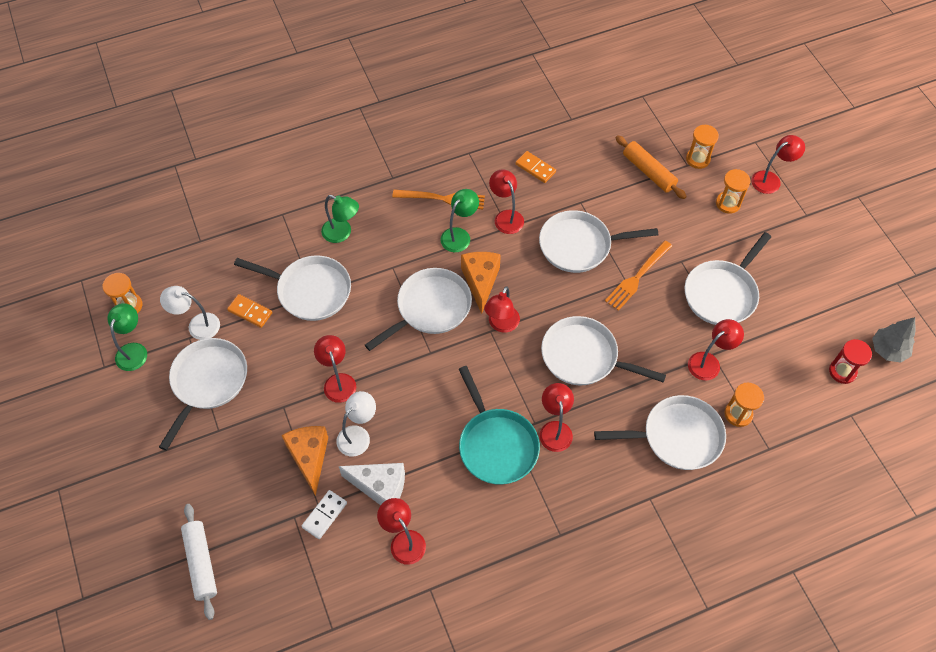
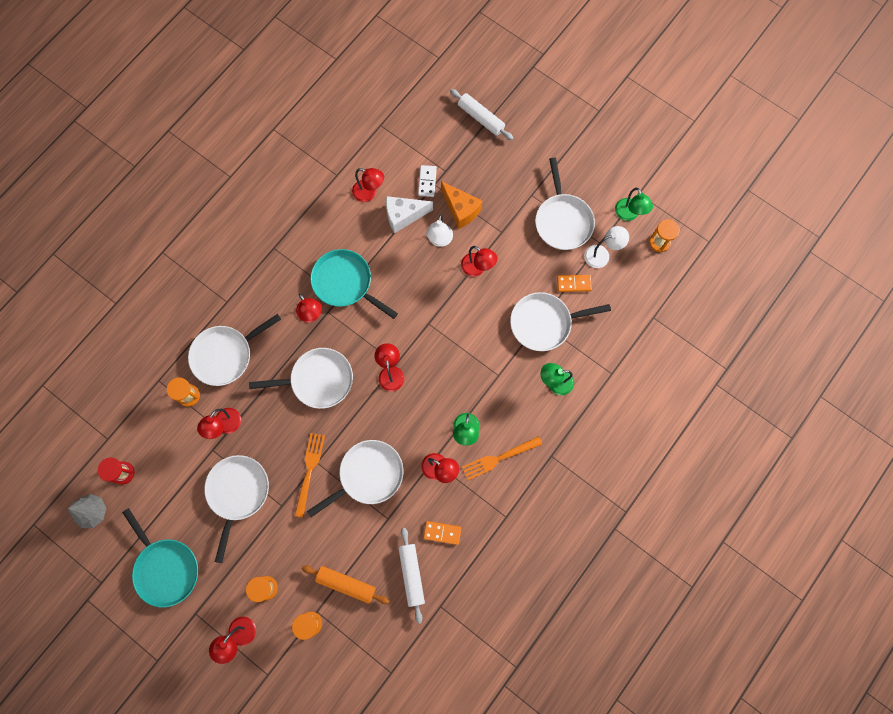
camera: 150 degrees right, 15 degrees up
white pan [365,268,472,351] -> none
orange cheese [461,252,501,314] -> none
none -> turquoise pan [122,508,198,607]
none -> white rolling pin [398,528,425,624]

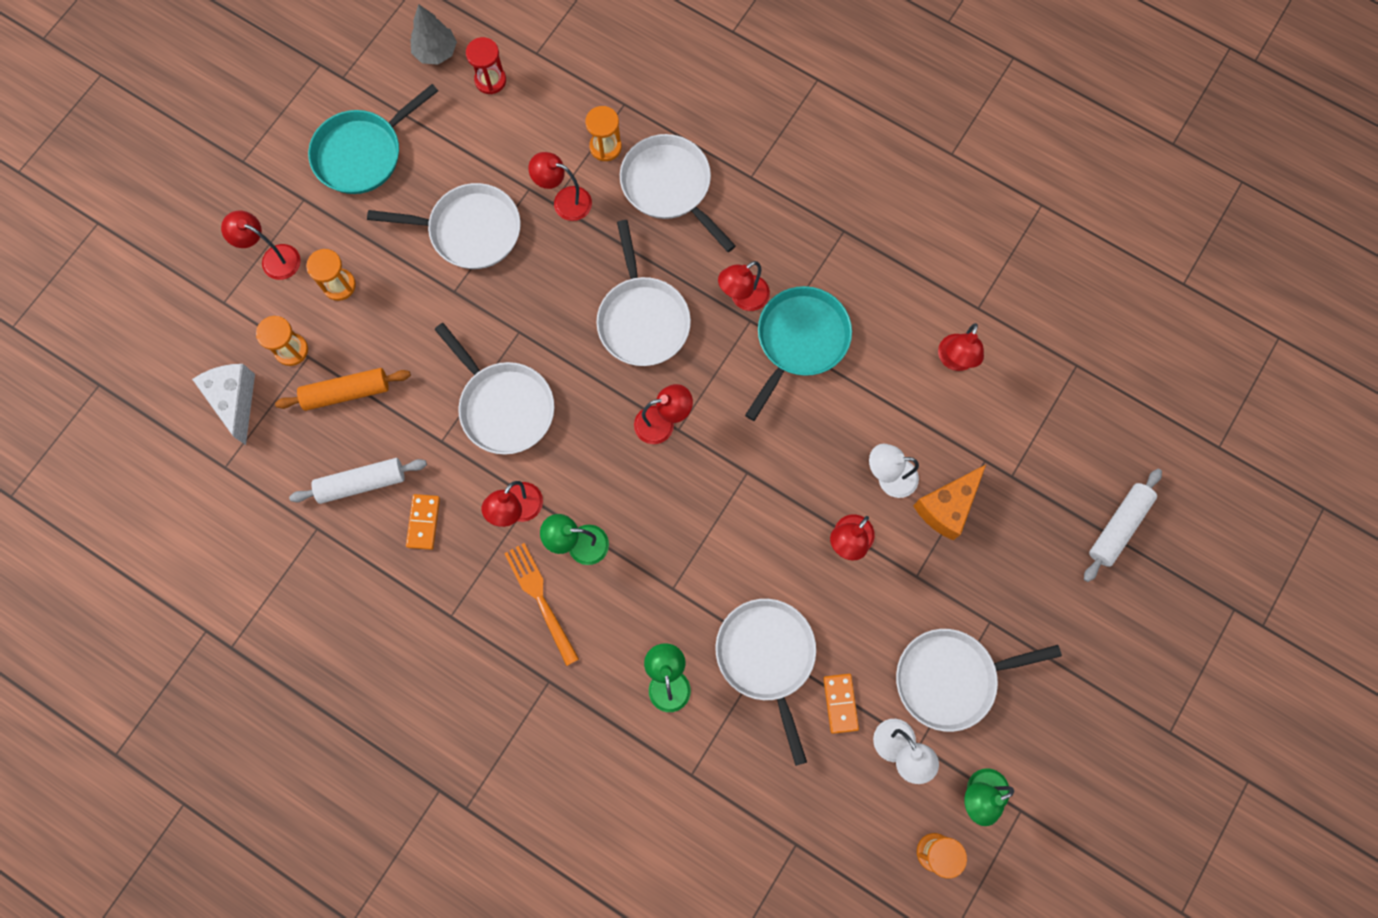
camera: 85 degrees right, 0 degrees up
orange fork [294,433,325,518] -> none
orange rolling pin [302,565,390,604] -> orange rolling pin turned 60 degrees clockwise [275,368,411,411]
white cheese [386,196,433,234] -> white cheese moved to [192,364,255,445]
white domino [418,165,437,197] -> none

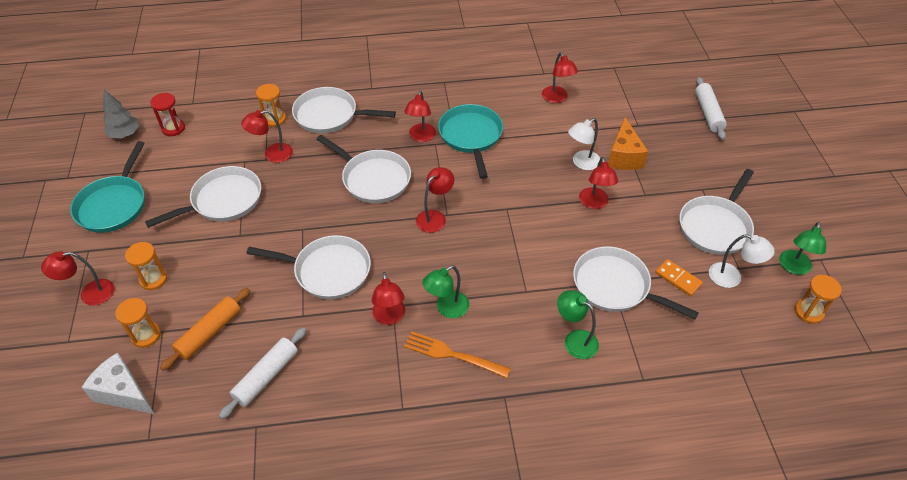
camera: 40 degrees left, 25 degrees down
orange domino [406,494,440,550] -> none

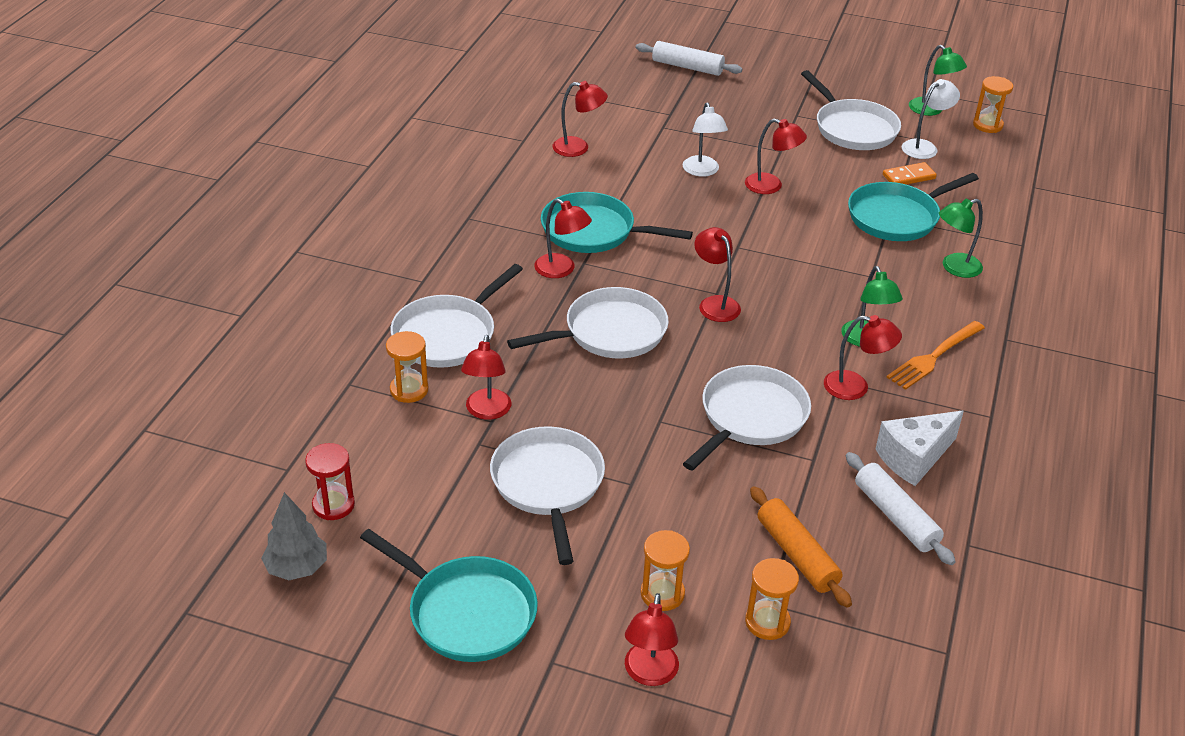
camera: 65 degrees left, 10 degrees down
white cheese [81,352,154,414] -> white cheese moved to [876,411,964,486]
white pan [573,246,699,319] -> turquoise pan [848,173,979,241]
orange cheese [608,117,648,170] -> none

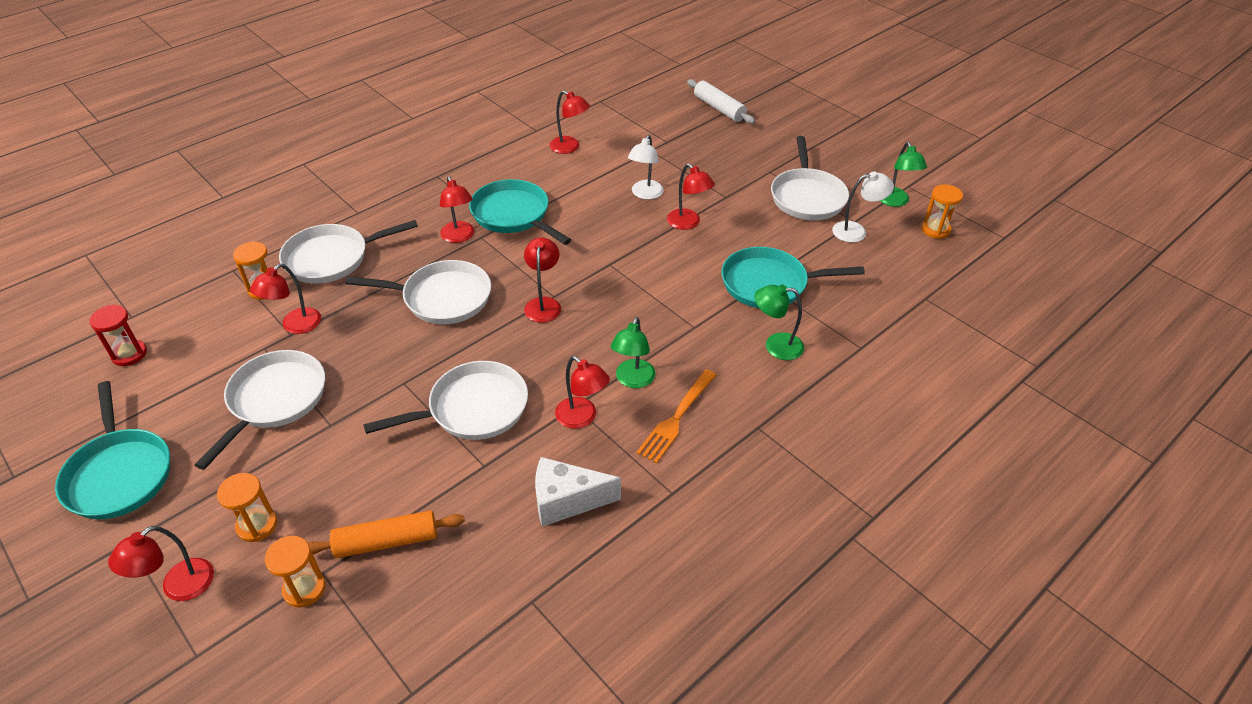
camera: 30 degrees right, 5 degrees up
grey tree [261,492,327,580] -> none
orange rolling pin [750,486,852,608] -> orange rolling pin turned 75 degrees clockwise [308,510,465,558]
white rolling pin [846,452,956,565] -> none
orange domino [883,162,937,185] -> none
orange fork [886,321,985,390] -> orange fork turned 45 degrees counterclockwise [637,370,716,463]

